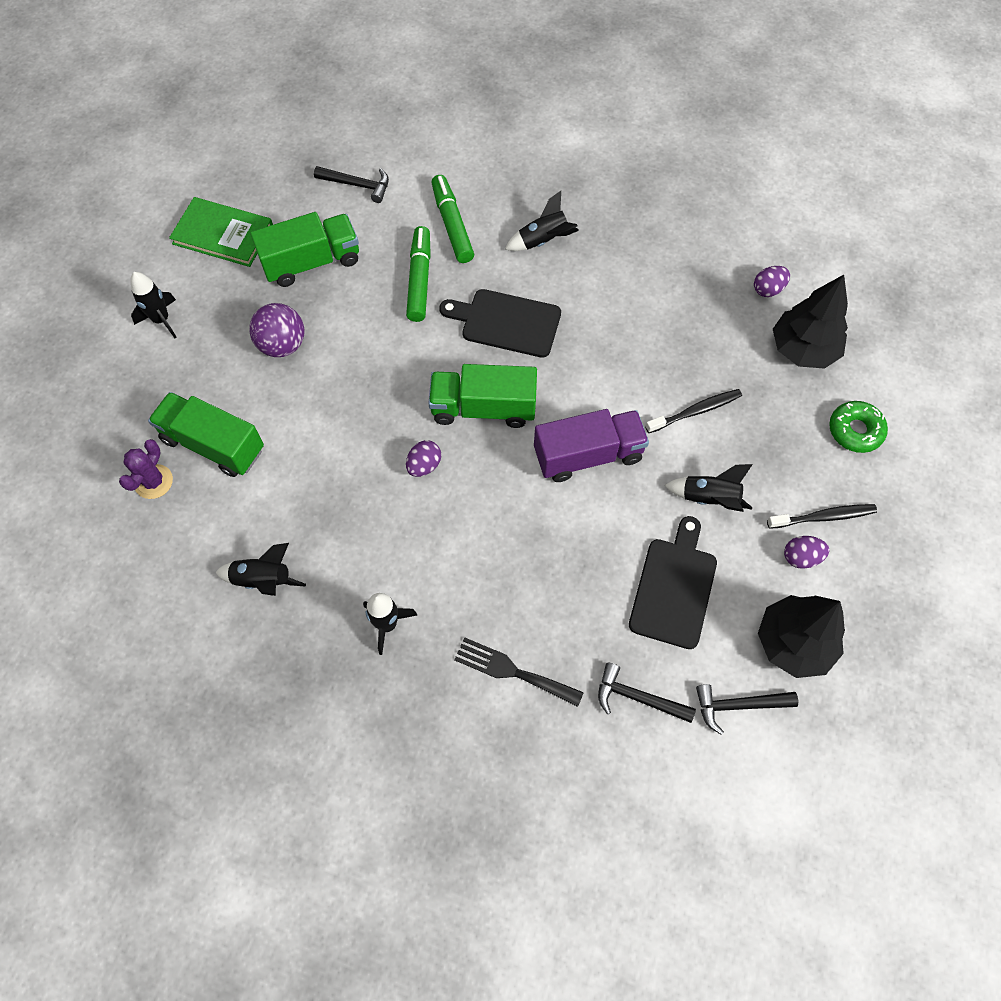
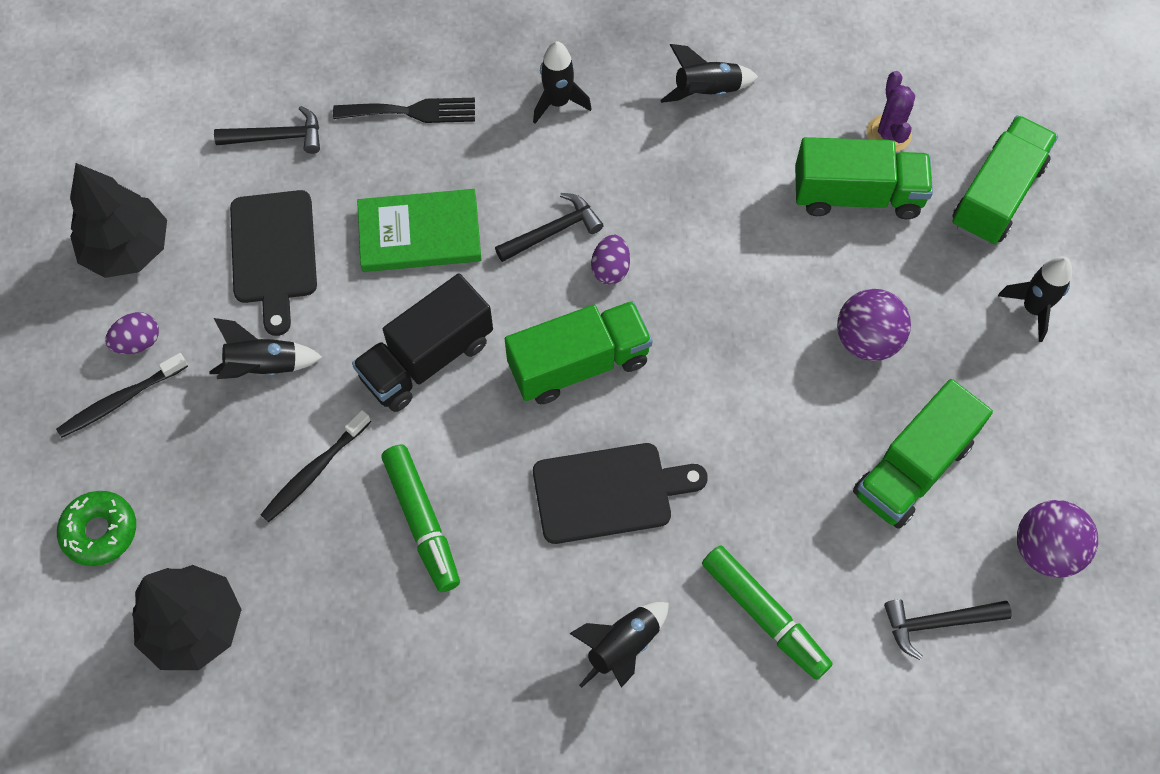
camera: 155 degrees right, 0 degrees up
green book [169,197,273,267] -> green book moved to [357,189,482,272]
green marker [406,226,431,322] -> green marker moved to [382,445,460,592]
purple truck [534,409,649,482] -> black truck [352,273,493,412]
black hammer [696,684,798,735] -> black hammer moved to [495,193,604,262]
purple egg [754,266,790,297] -> none
none -> green truck [952,115,1058,245]
none -> purple ball [1017,500,1098,578]

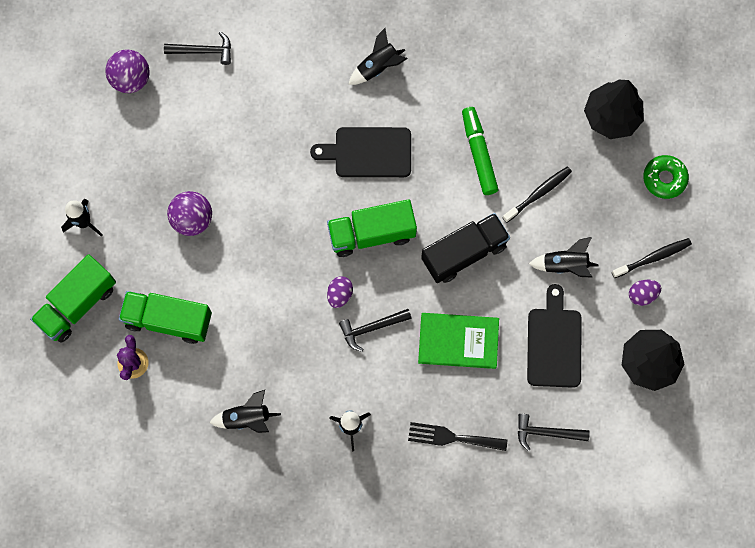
camera: 170 degrees left, 10 degrees up
green marker [702,545,832,680] -> none
green truck [853,379,993,529] -> none

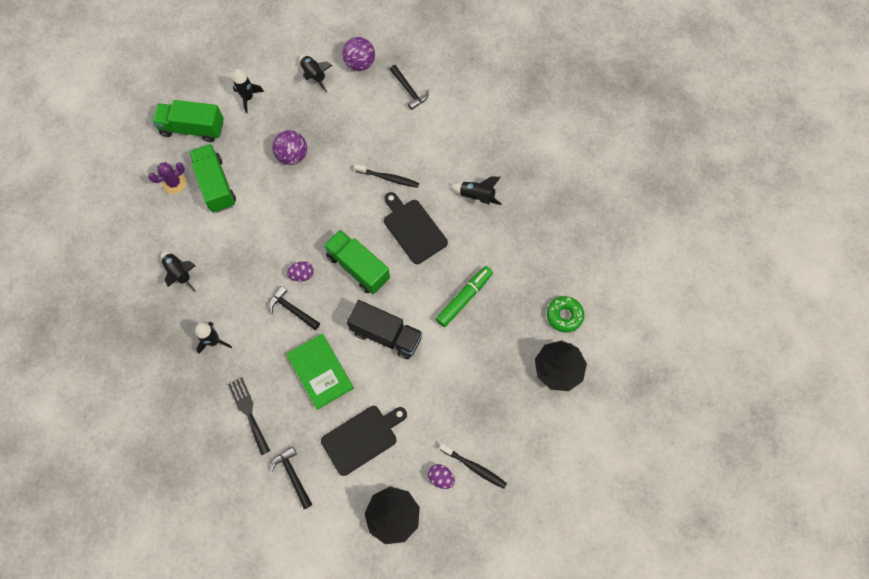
camera: 55 degrees right, 5 degrees down
black toothbrush [502,167,572,223] -> black toothbrush moved to [354,164,419,188]
black rocket [529,237,599,278] -> black rocket moved to [299,55,333,93]
green donut [643,155,689,199] -> green donut moved to [547,296,584,333]

